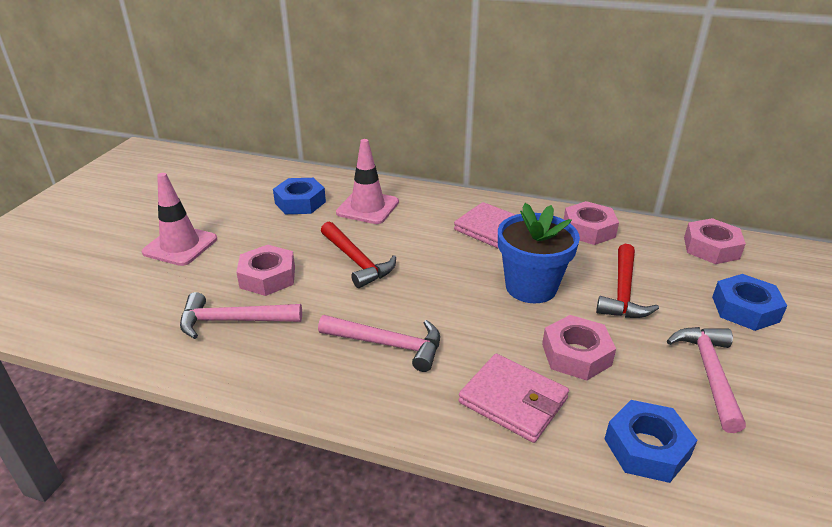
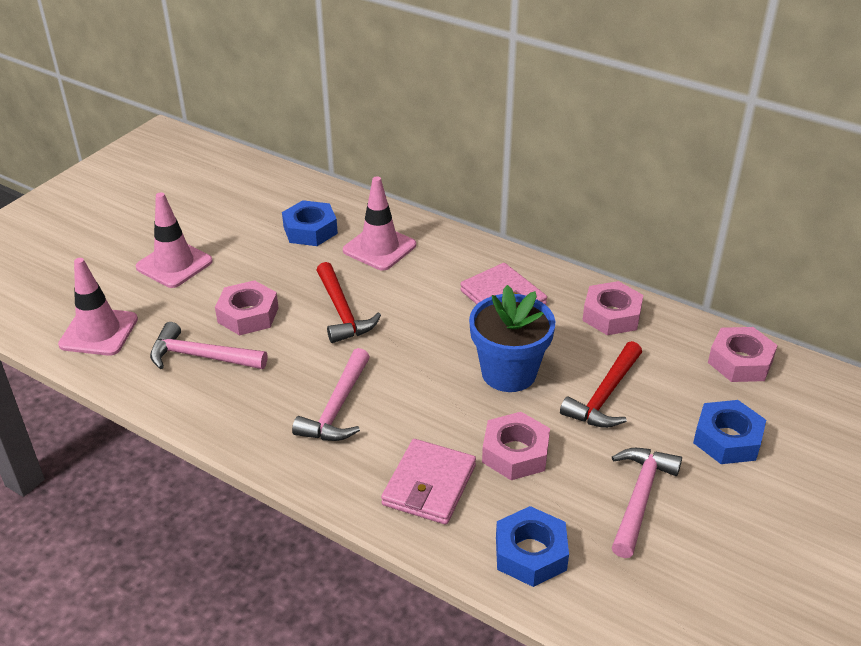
camera: 15 degrees right, 5 degrees up
pink hammer [318,315,440,372] -> pink hammer turned 75 degrees clockwise [292,348,370,441]
pink wallet [458,354,569,443] -> pink wallet turned 60 degrees clockwise [381,439,476,525]
none -> pink traffic cone [58,258,138,356]

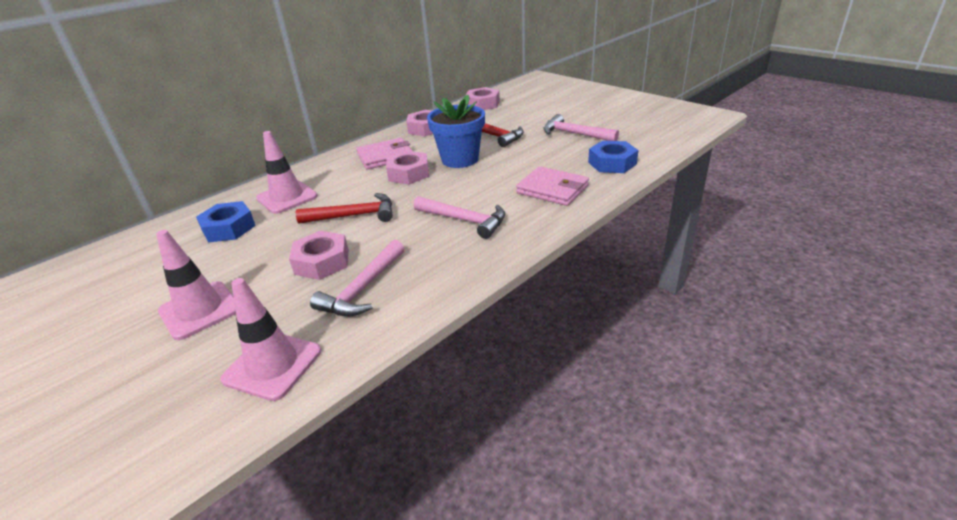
camera: 75 degrees left, 5 degrees down
pink nut [482,412,550,480] -> pink nut moved to [386,151,429,184]
blue nut [693,400,766,464] -> none

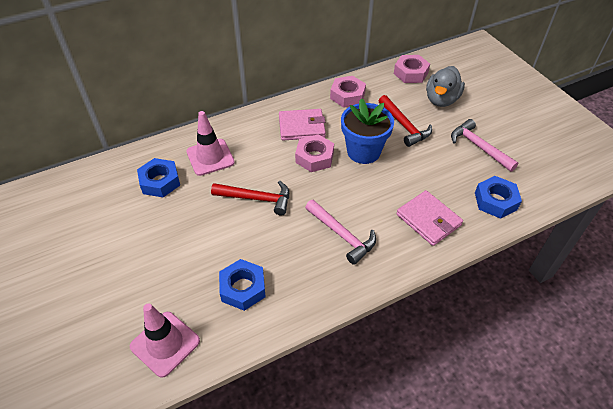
camera: 15 degrees right, 15 degrees up
pink traffic cone [156,230,236,340] -> none
pink nut [289,231,349,280] -> none
pink hammer [310,240,405,316] -> blue nut [219,259,266,311]
none -> grey duck [426,66,465,107]

